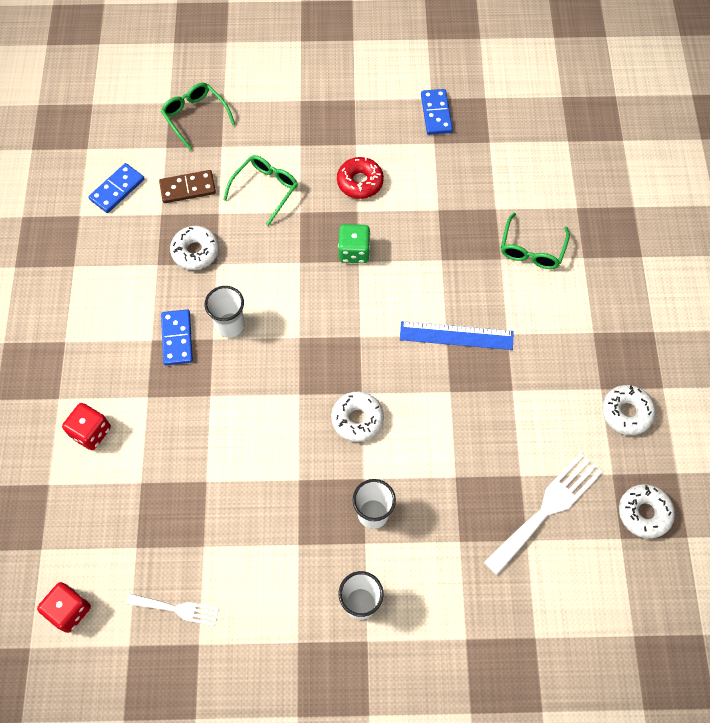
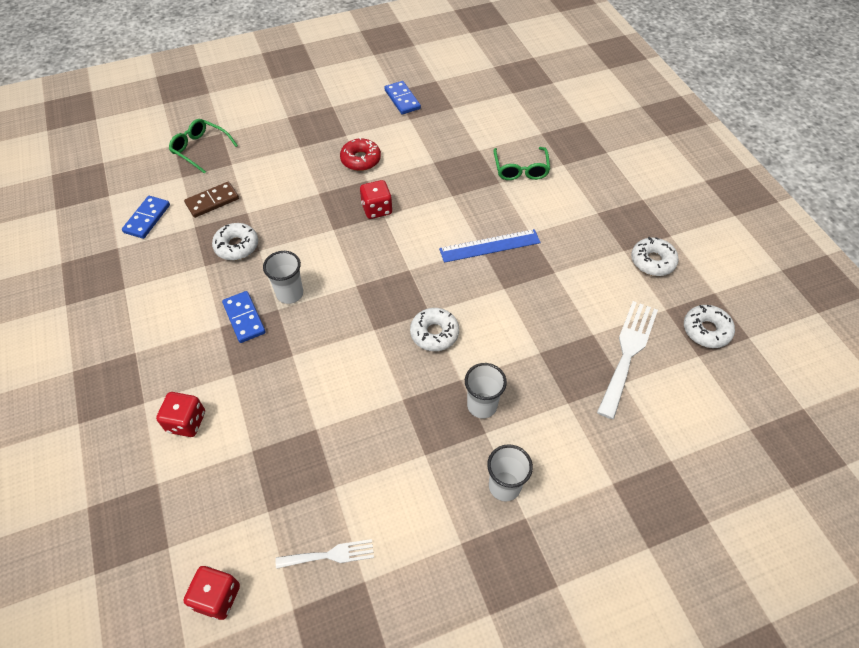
camera: 20 degrees left, 10 degrees down
green glasses [223,155,298,226] -> none
green dice [338,224,371,263] -> red dice [360,180,392,219]

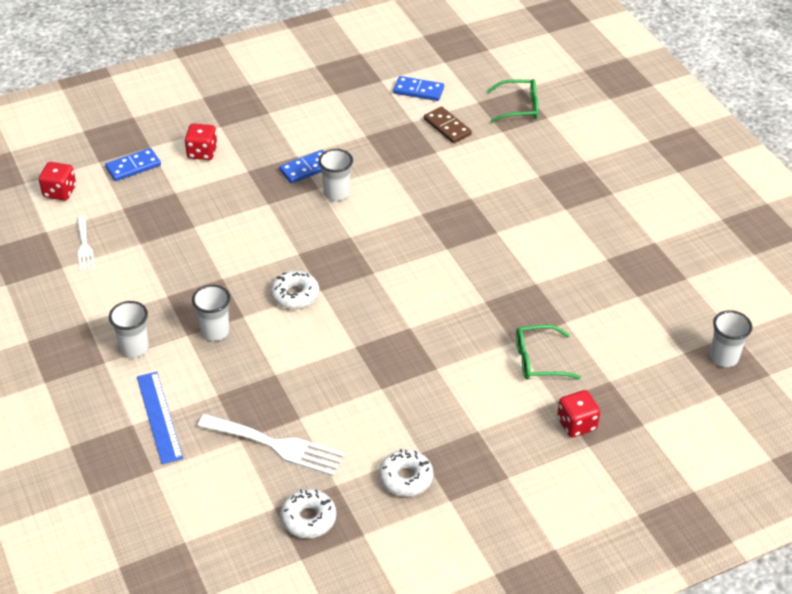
camera: 85 degrees right, 10 degrees down
green glasses [169,119,238,174] -> green glasses turned 60 degrees clockwise [488,79,539,123]
white donut [212,223,258,260] -> none
red donut [340,137,381,171] -> none
red dice [360,180,392,219] -> red dice moved to [557,390,600,437]
blue domino [384,81,421,114] -> blue domino moved to [105,148,161,181]
blue ruler [439,229,541,263] -> blue ruler moved to [137,372,183,464]
none -> white cup [710,310,752,367]

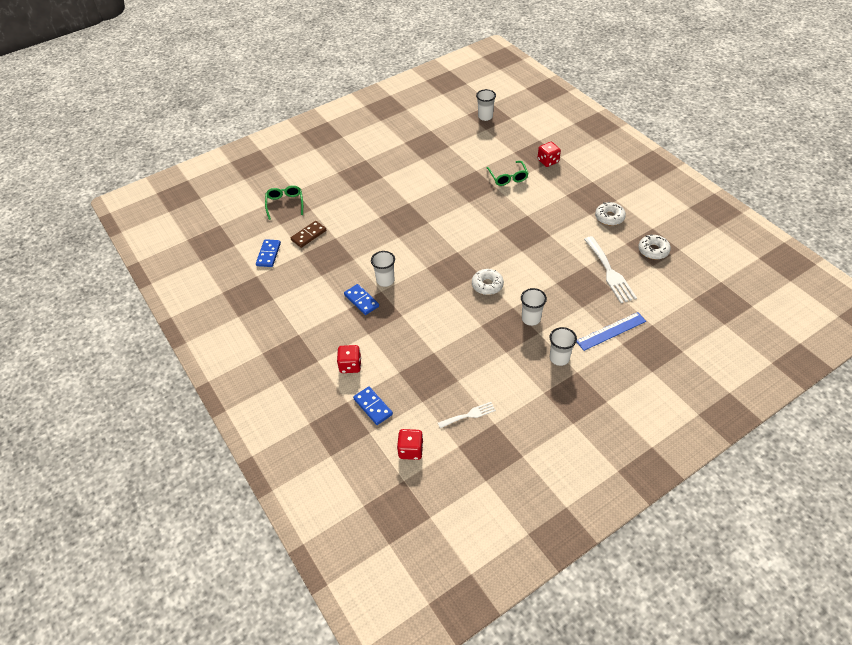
camera: 95 degrees left, 5 degrees up
white fork [197,414,344,476] -> white fork turned 150 degrees clockwise [584,236,637,303]

